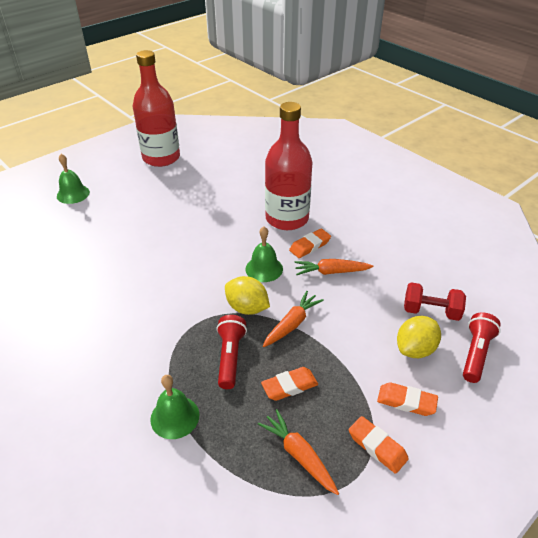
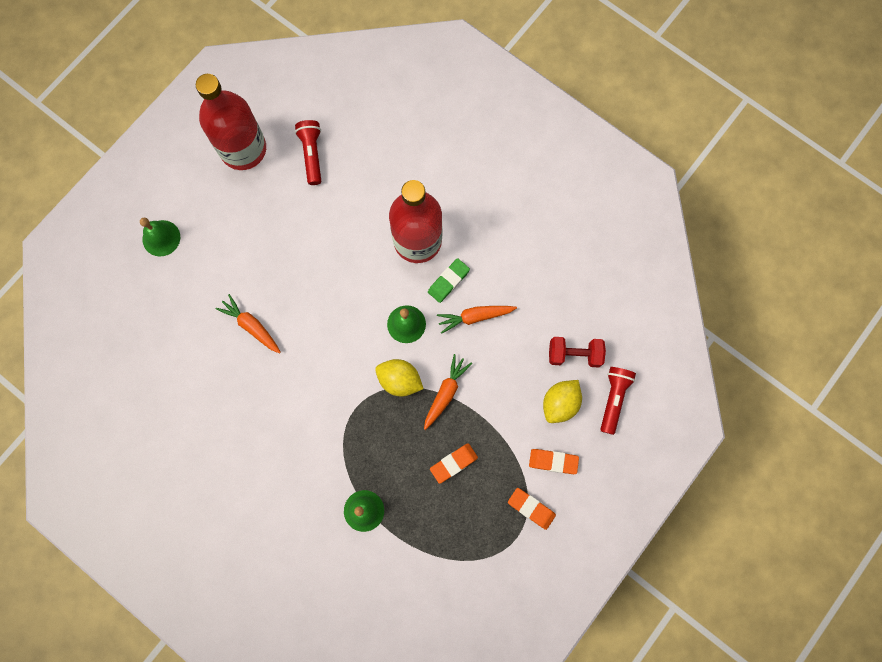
camera: 10 degrees left, 35 degrees up
red flashlight [216,315,247,389] -> red flashlight moved to [295,120,321,185]
orange carrot [258,409,339,495] -> orange carrot moved to [216,294,281,353]
orange eraser [289,229,331,258] -> green eraser [428,258,470,303]

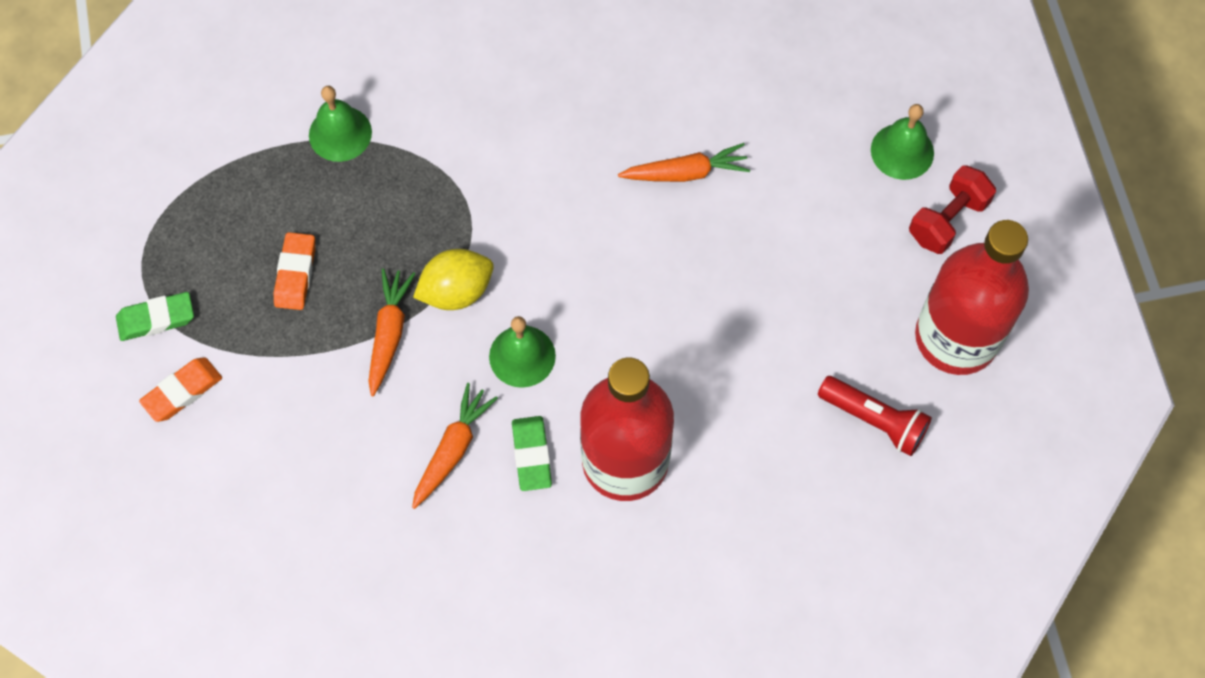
camera: 130 degrees right, 10 degrees down
orange carrot [424,354,472,430] -> orange carrot turned 150 degrees counterclockwise [368,268,415,396]
orange eraser [508,488,556,530] -> green eraser [116,292,194,341]
yellow lemon [543,380,582,423] -> none
red dumbbell [549,337,606,367] -> red dumbbell moved to [909,165,996,254]
red flashlight [600,367,636,435] -> none

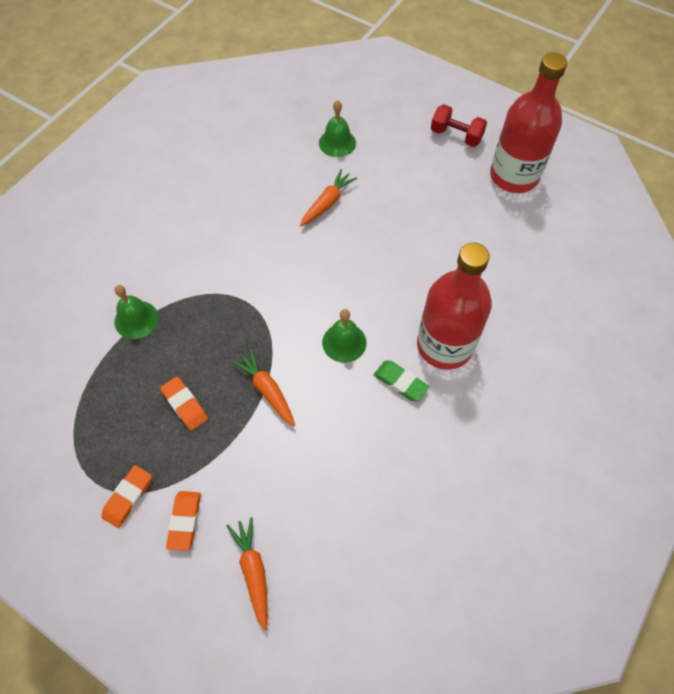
camera: 45 degrees left, 5 degrees down
green eraser [116,292,194,341] -> orange eraser [101,465,152,528]
orange carrot [412,383,498,509] -> orange carrot moved to [227,517,268,631]
yellow lemon [413,249,494,310] -> none
red flashlight [818,376,932,456] -> none
green bell [871,104,934,180] -> green bell moved to [319,100,356,157]
red dumbbell [909,165,996,254] -> red dumbbell turned 60 degrees counterclockwise [431,104,487,147]

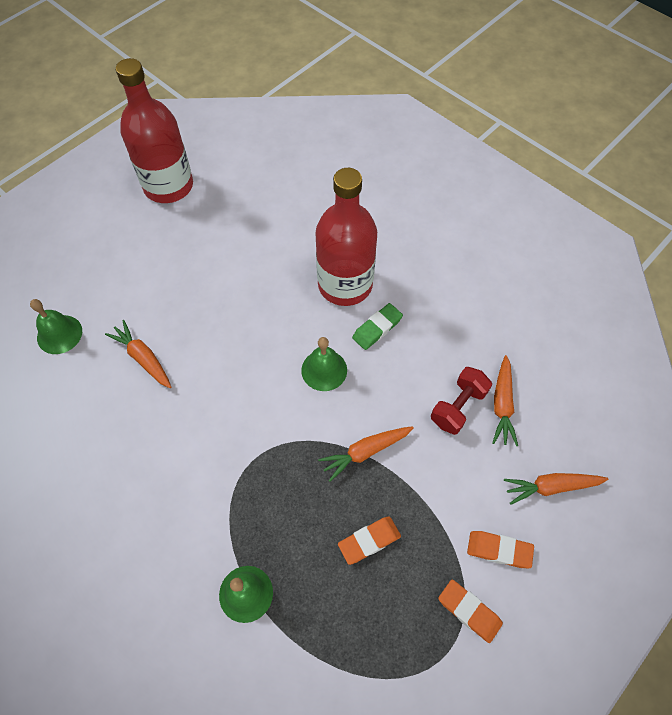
camera: 80 degrees left, 0 degrees up
red dumbbell [431,104,487,147] -> red dumbbell moved to [431,367,492,435]
none -> orange carrot [492,355,518,446]

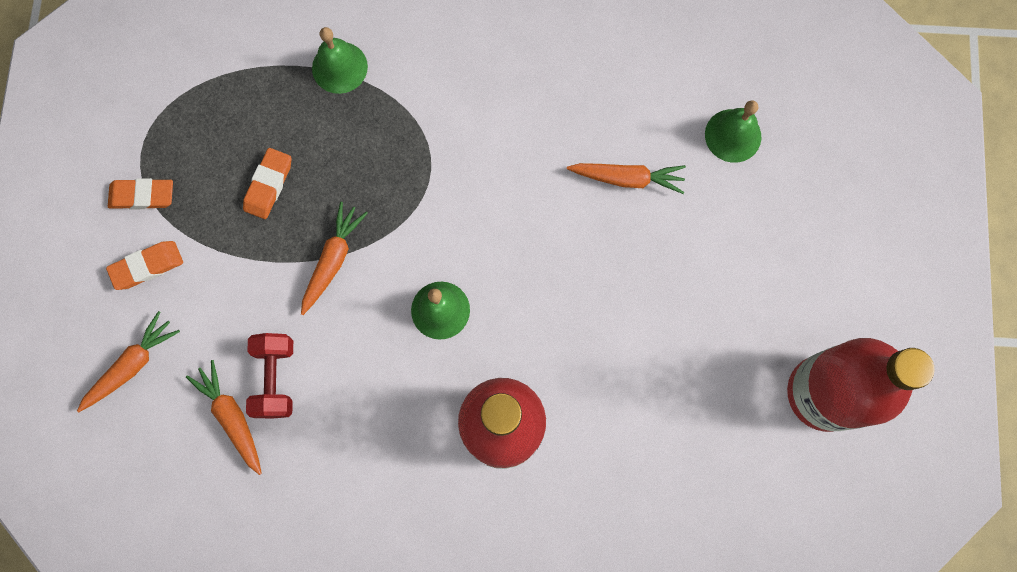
camera: 140 degrees right, 15 degrees up
green eraser [352,303,403,350] -> none

